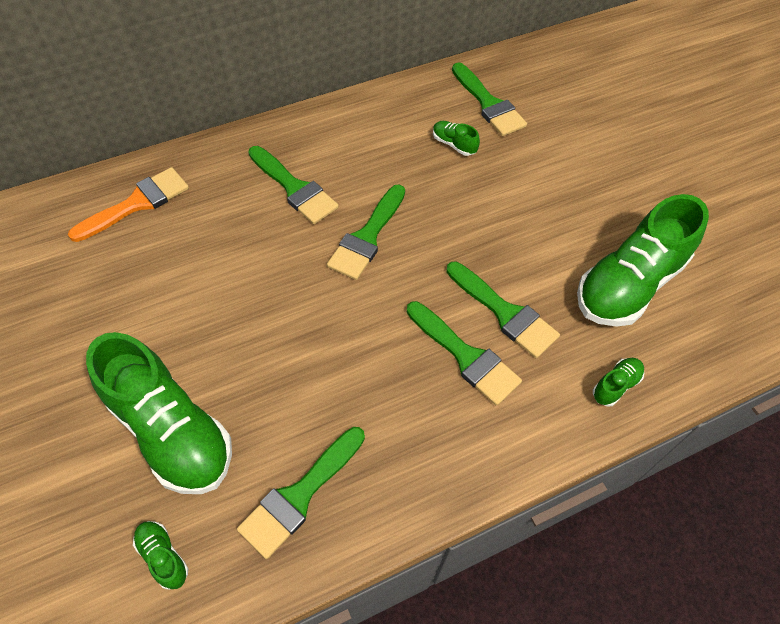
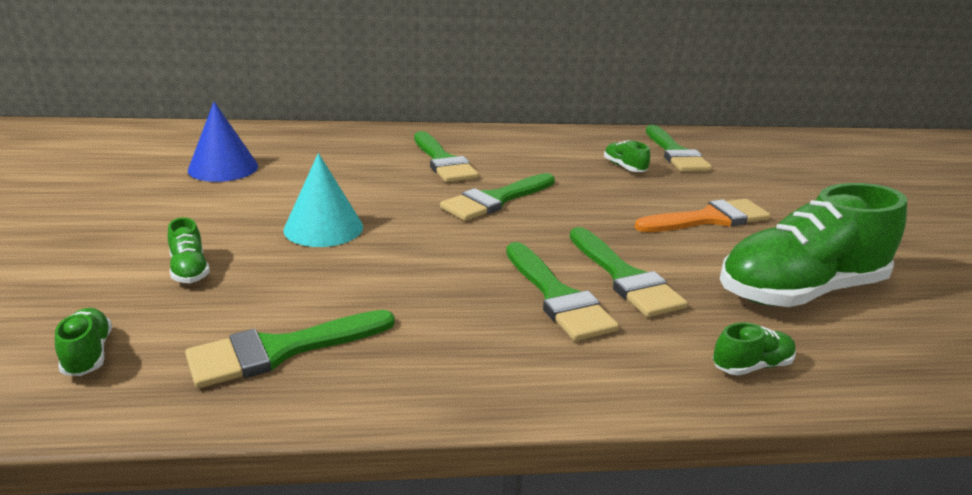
camera: 20 degrees right, 30 degrees down
orange brush [68,167,189,242] -> orange brush moved to [634,199,770,232]
green shoe [86,332,232,494] -> green shoe [168,217,210,283], size x0.40
none -> blue cone [188,102,258,182]
none -> turquoise cone [283,153,363,247]

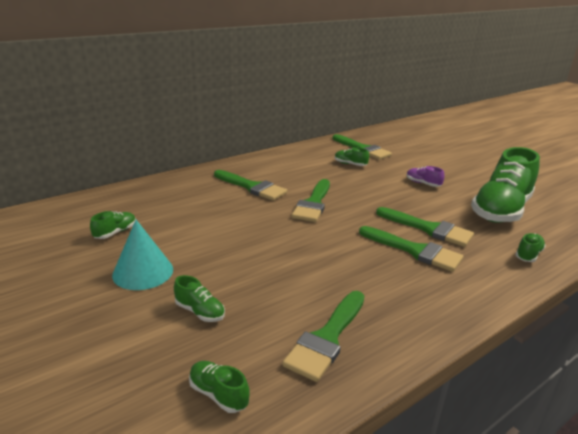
camera: 30 degrees left, 0 degrees up
blue cone [188,102,258,182] -> green shoe [90,211,136,239]
turquoise cone [283,153,363,247] -> turquoise cone moved to [112,220,173,290]
orange brush [634,199,770,232] -> purple shoe [406,166,445,187]

